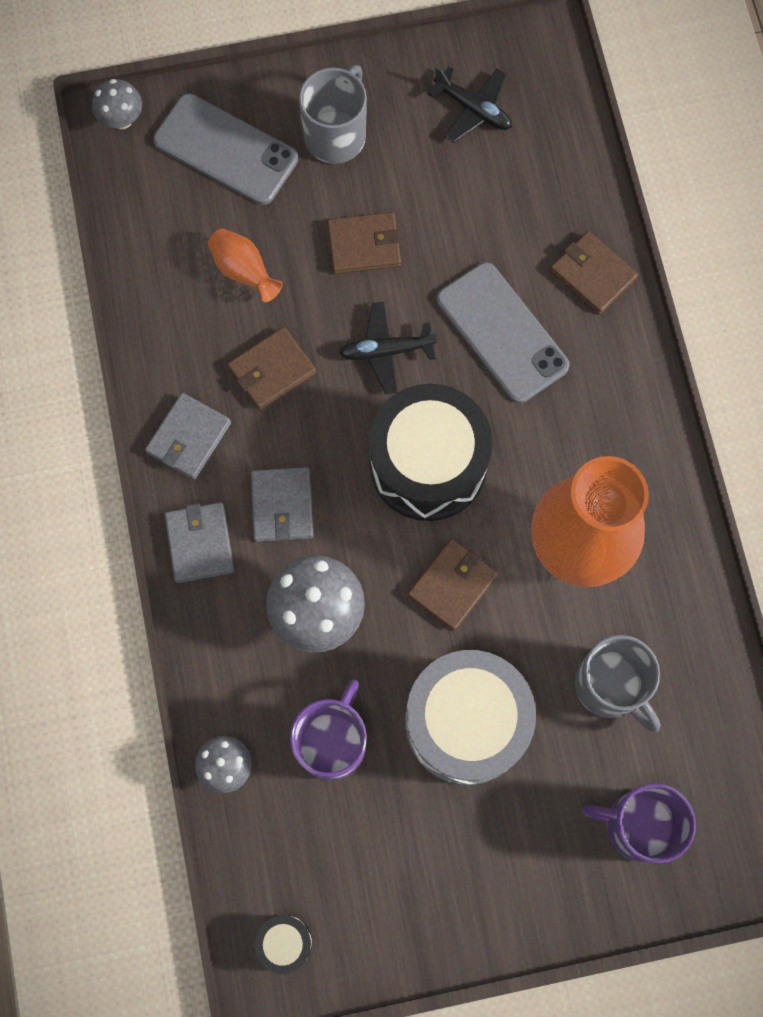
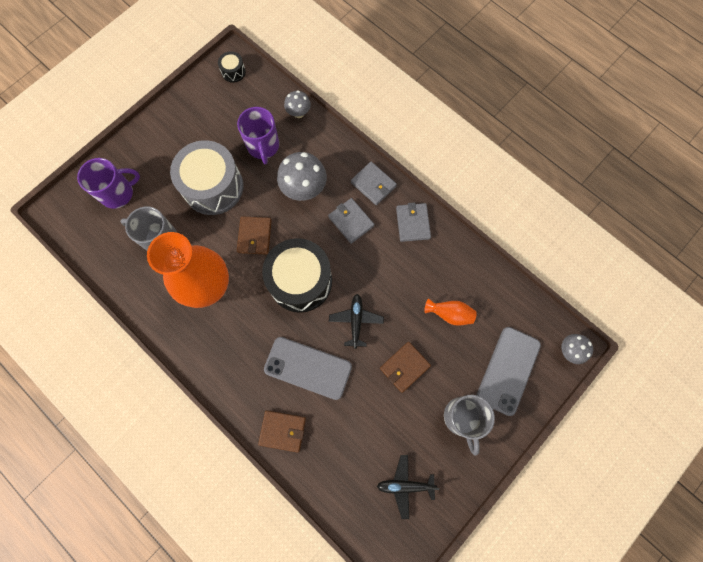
camera: 145 degrees right, 0 degrees up
grey phone [153,94,298,205] -> grey phone turned 60 degrees counterclockwise [476,327,541,416]
brown wallet [227,327,316,410] -> none
black plane [339,302,437,394] -> black plane turned 45 degrees counterclockwise [329,294,384,349]

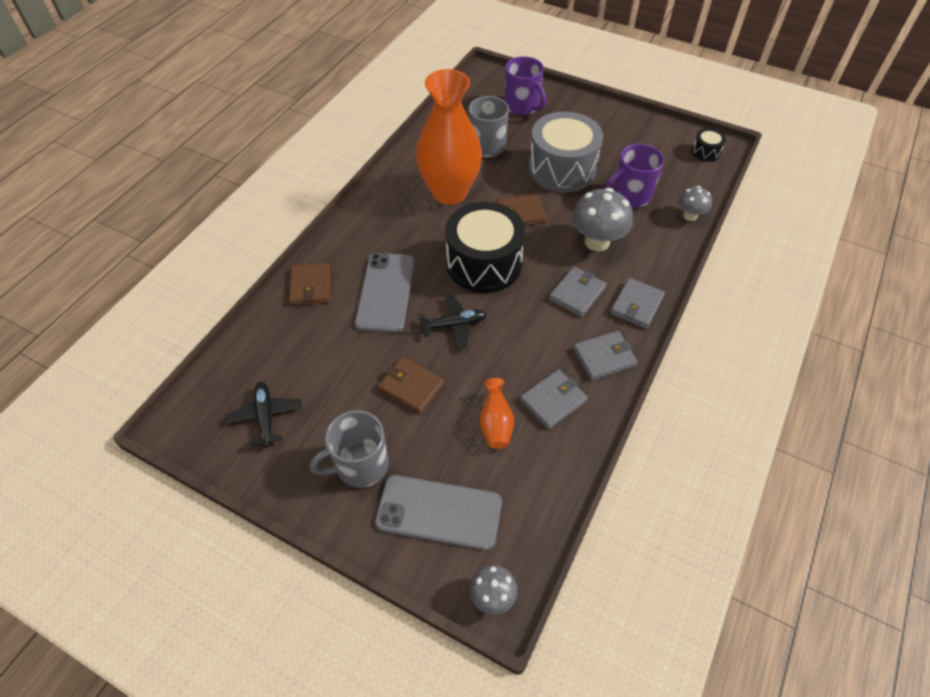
camera: 75 degrees right, 20 degrees down
none -> grey wallet [520,369,588,429]

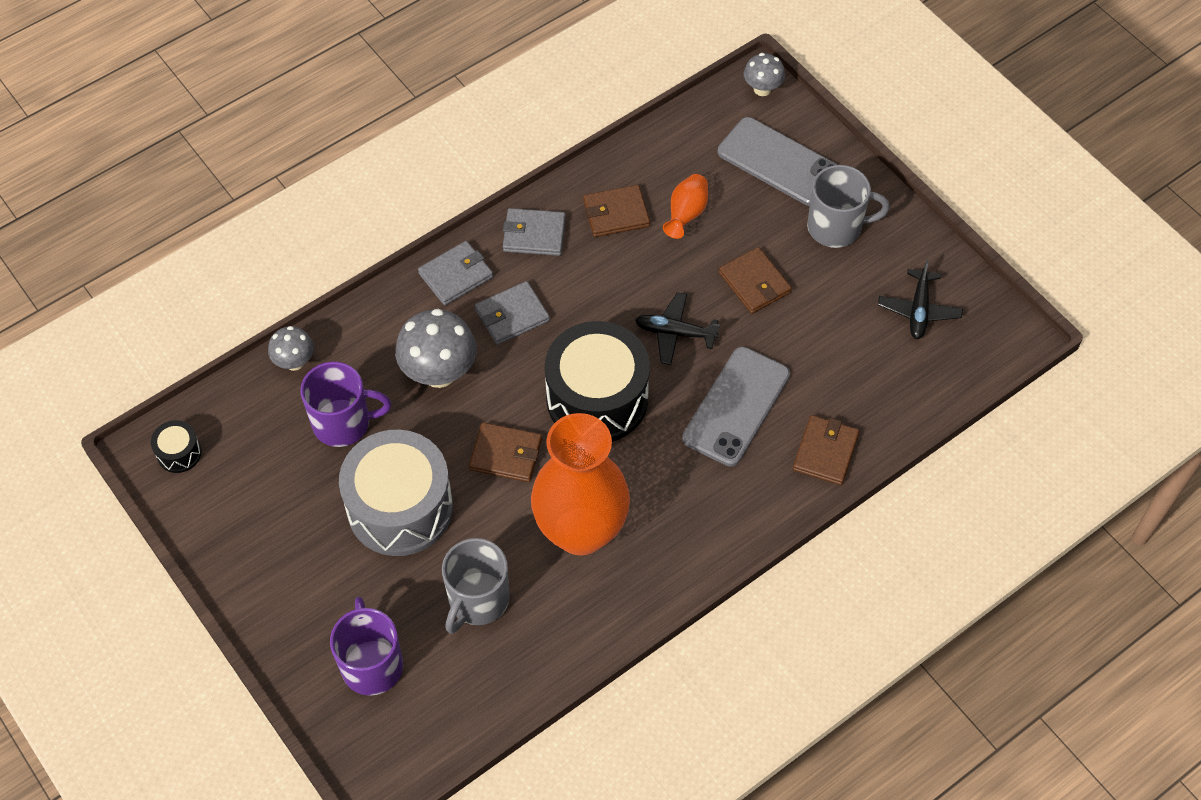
camera: 155 degrees left, 5 degrees up
grey wallet [520,369,588,429] -> brown wallet [583,185,650,237]

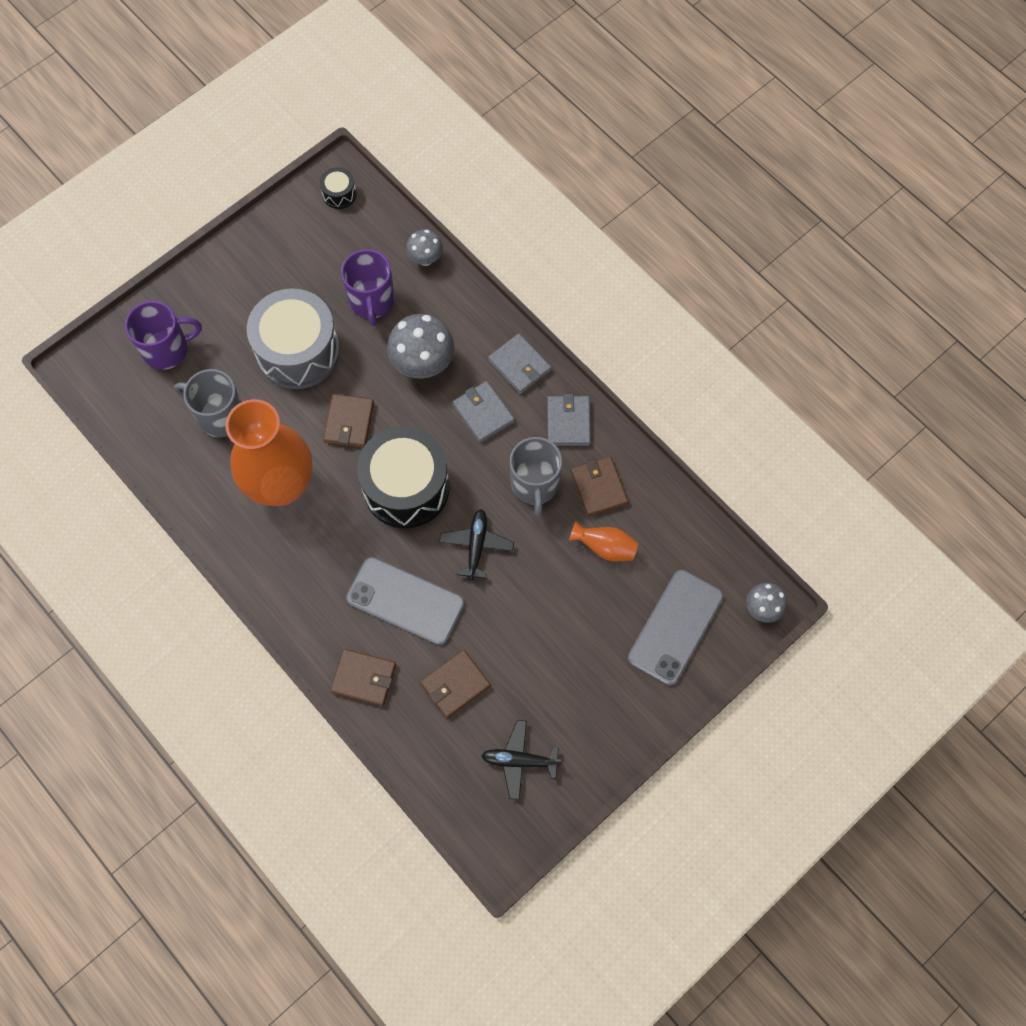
camera: 85 degrees right, 10 degrees up
brown wallet [719,247,792,314] -> brown wallet moved to [420,650,491,718]
grey mug [807,165,890,248] -> grey mug moved to [510,437,562,517]

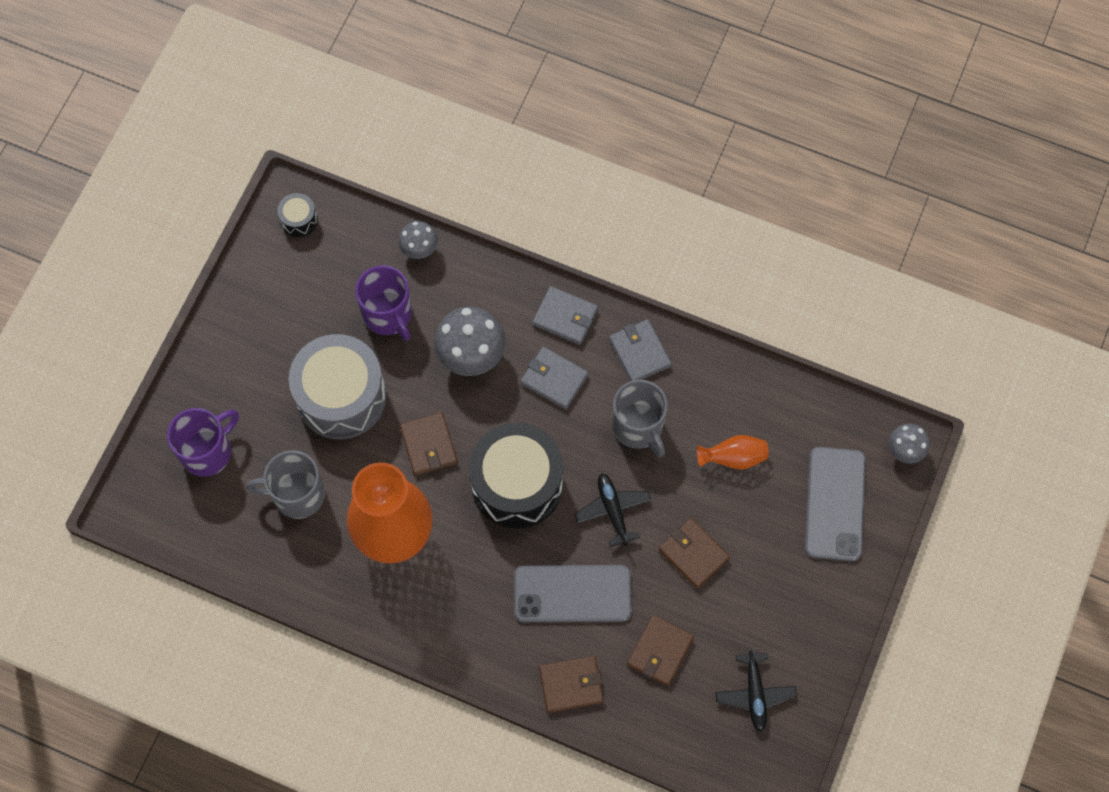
camera: 25 degrees left, 0 degrees up
black plane [481,720,561,800] -> black plane turned 75 degrees counterclockwise [715,648,797,732]
brown wallet [571,456,628,517] -> brown wallet moved to [659,518,730,589]

